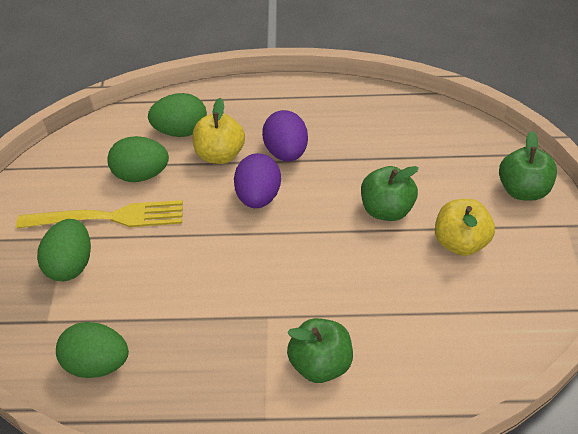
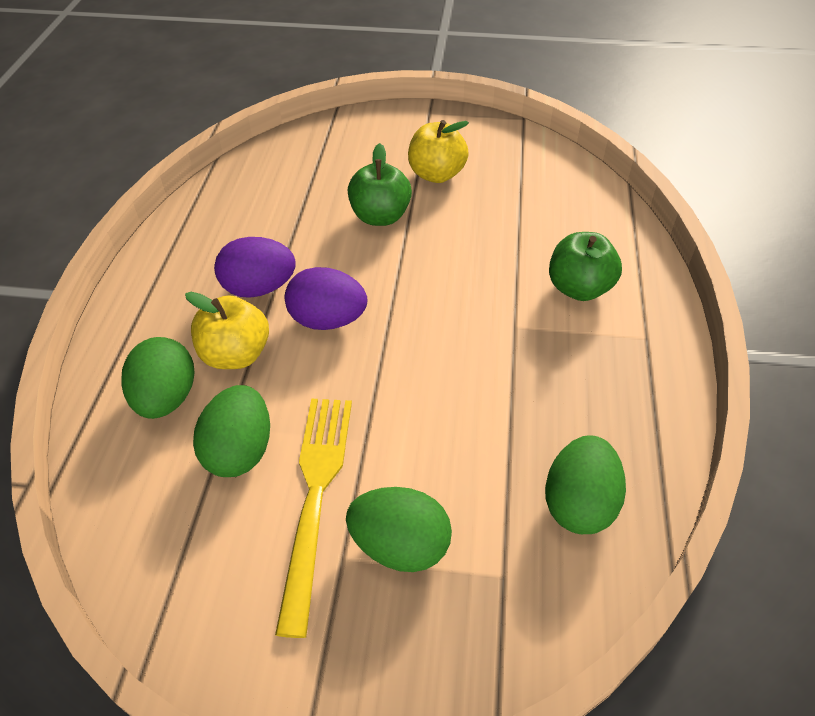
camera: 85 degrees left, 0 degrees up
green apple [499,131,557,201] -> none

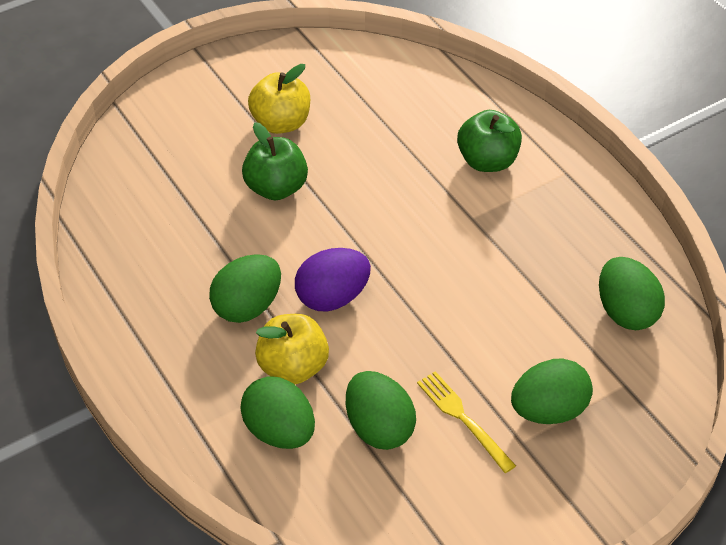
camera: 40 degrees left, 0 degrees up
purple egg [214,237,296,298] -> green egg [209,254,281,323]
yellow fork [275,399,352,638] -> yellow fork [417,371,516,473], size x0.61

